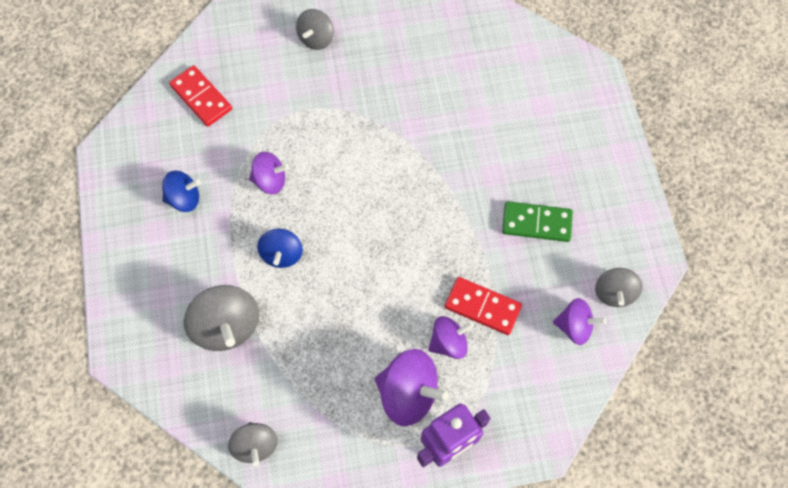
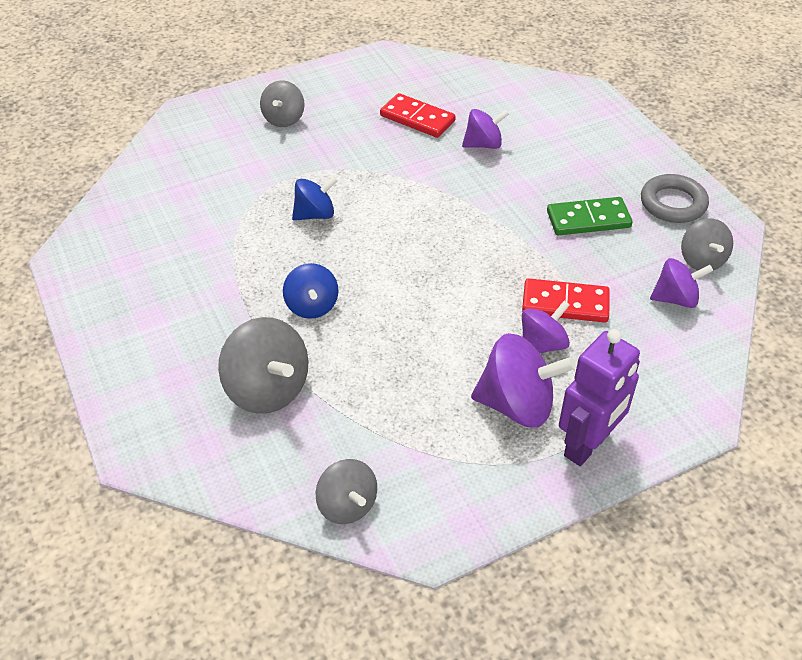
camera: 15 degrees left, 20 degrees down
blue spinning top [162,171,201,212] -> blue spinning top moved to [292,176,338,221]
red domino [169,65,232,127] -> red domino moved to [380,93,456,138]
purple spinning top [249,152,289,194] -> purple spinning top moved to [462,109,509,149]
none -> grey ring [641,174,709,223]

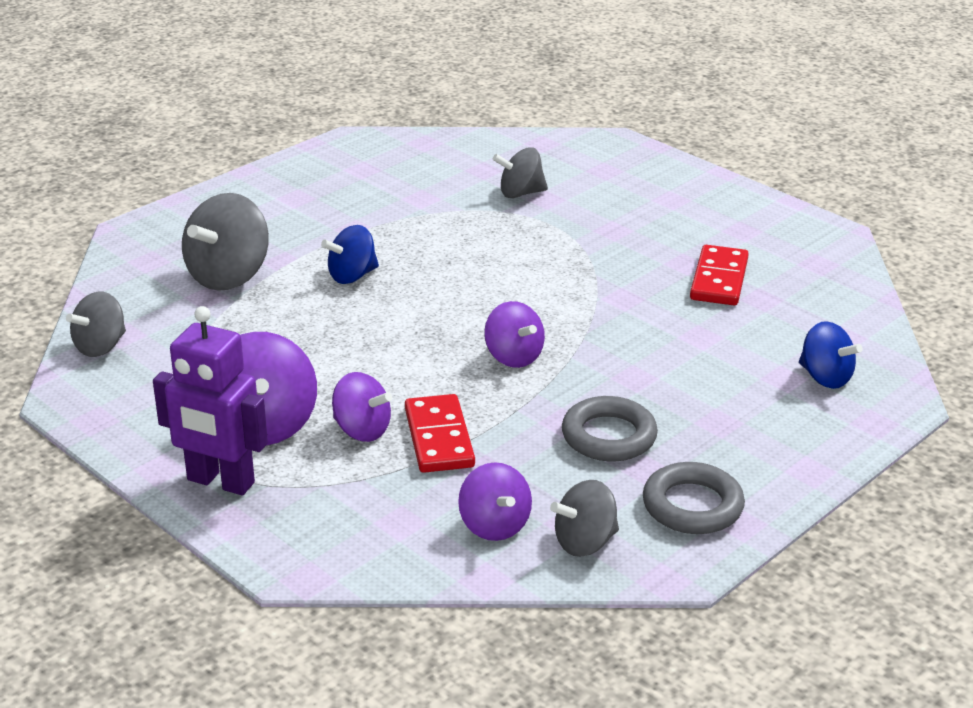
camera: 70 degrees right, 15 degrees down
grey spinning top [260,80,304,127] -> grey spinning top moved to [493,147,548,198]
blue spinning top [292,176,338,221] -> blue spinning top moved to [799,321,863,389]
purple spinning top [462,109,509,149] -> purple spinning top moved to [484,301,545,368]
green domino [547,197,633,235] -> grey ring [562,396,658,461]

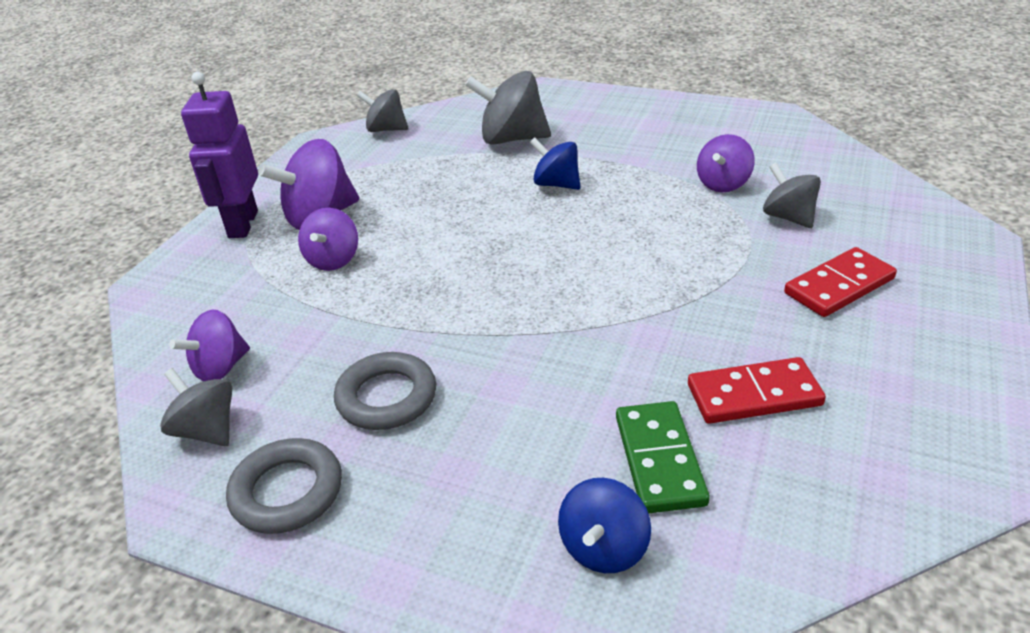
camera: 70 degrees right, 5 degrees up
red domino [405,394,475,473] -> red domino moved to [784,247,897,317]
purple spinning top [484,301,545,368] -> purple spinning top moved to [697,134,755,192]
none -> green domino [616,401,710,513]

